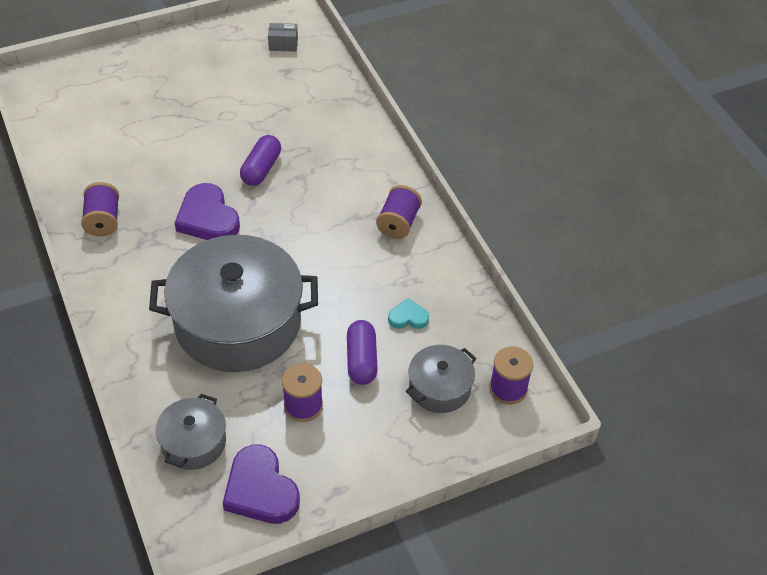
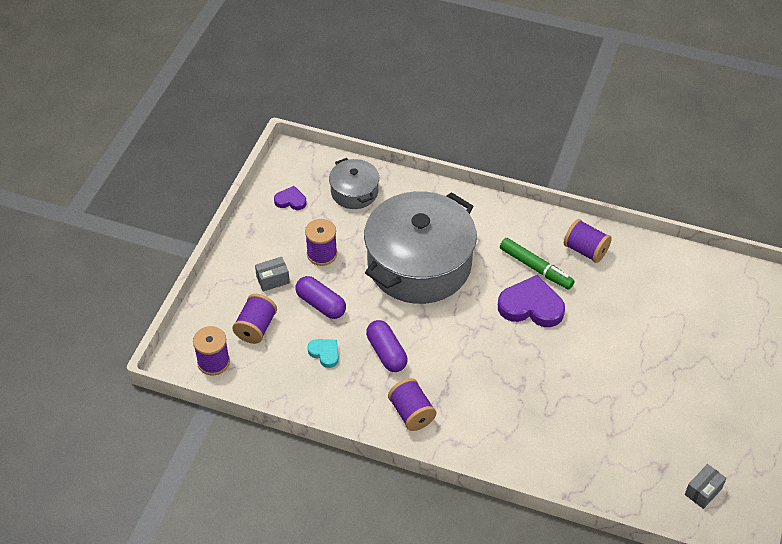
camera: 135 degrees right, 0 degrees up
purple heart [223,445,300,524] -> purple heart [274,186,306,210], size x0.52
purple capsule [240,135,281,186] -> purple capsule moved to [366,320,407,372]
turquoise heart [388,298,429,329] -> turquoise heart turned 90 degrees counterclockwise [307,339,339,368]
grey pot [406,345,477,413] -> purple spool [232,294,277,344]
none -> grey box [255,257,290,291]
none -> green marker [500,238,575,290]

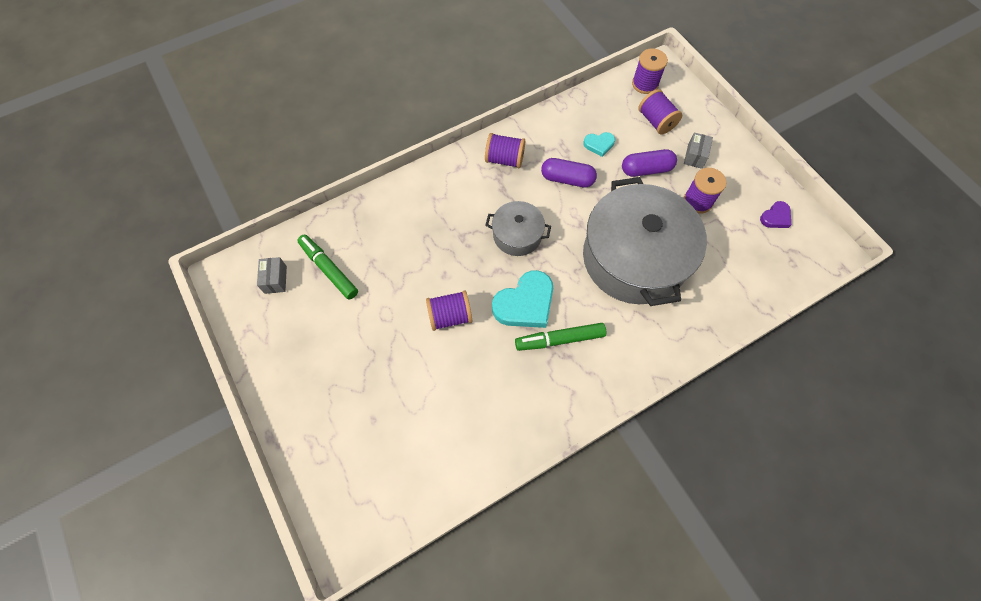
camera: 130 degrees right, 15 degrees up
grey pot [329,158,379,209] -> grey pot moved to [485,201,551,256]
purple heart [498,275,565,327] -> turquoise heart [492,270,553,328]
purple spool [564,219,612,263] -> purple spool moved to [426,290,472,331]
none -> green marker [297,235,358,300]

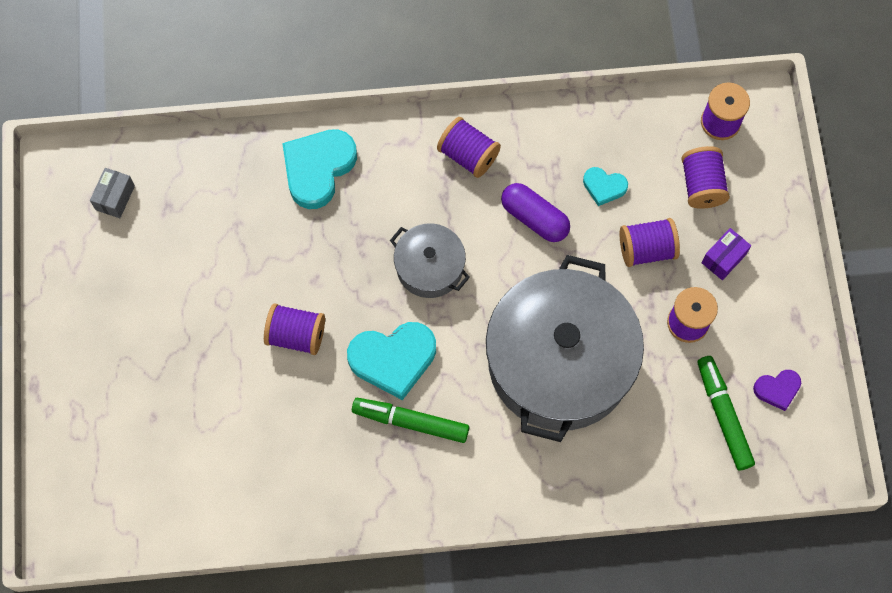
camera: 25 degrees right, 5 degrees up
green marker [297,235,358,300] -> green marker moved to [697,356,755,471]
purple capsule [622,149,677,177] -> purple spool [620,218,680,267]
grey box [684,132,713,169] -> purple box [701,228,751,280]
none -> turquoise heart [282,129,357,209]

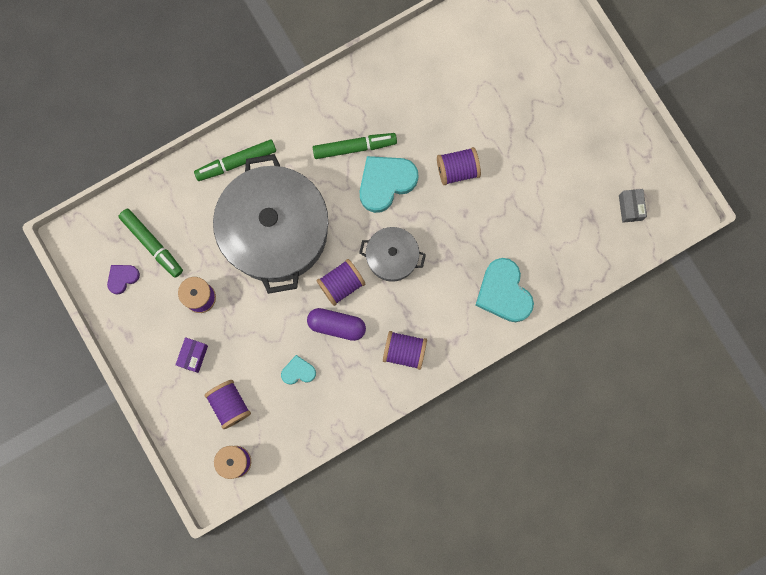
camera: 155 degrees right, 10 degrees up
turquoise heart [282,129,357,209] -> turquoise heart turned 150 degrees clockwise [475,258,534,322]
purple spool [620,218,680,267] -> purple spool moved to [316,259,365,306]
none -> green marker [194,139,276,181]

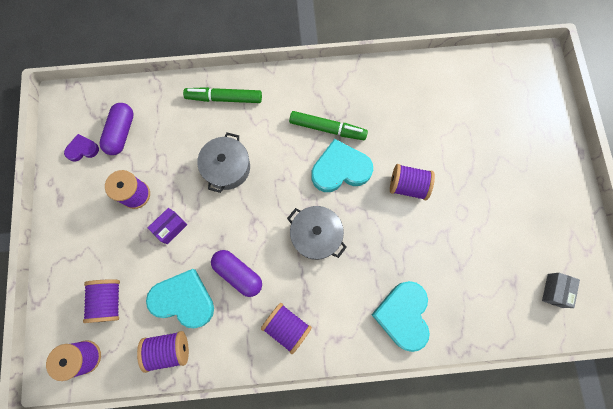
camera: 25 degrees right, 5 degrees down
green marker [118,209,183,278] -> purple capsule [99,103,134,155]
purple box [175,337,208,373] -> purple box moved to [148,208,187,244]
grey pot [213,154,328,294] -> grey pot [197,133,250,193], size x0.48
turquoise heart [281,355,316,385] -> turquoise heart [146,269,214,328], size x1.91
purple spool [316,259,365,306] -> purple spool moved to [137,331,189,373]

